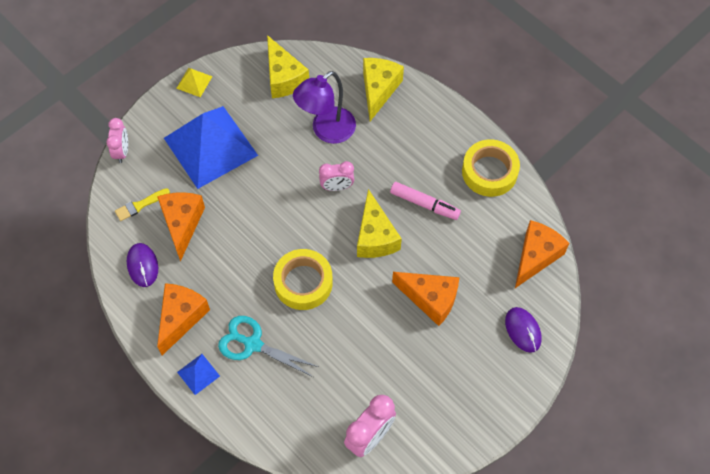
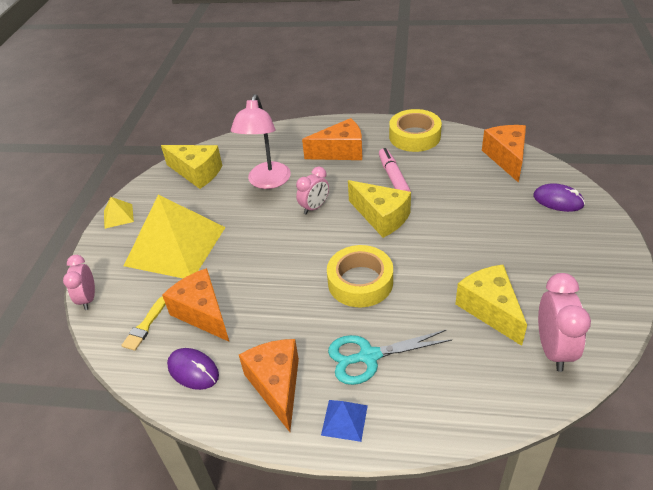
camera: 35 degrees left, 20 degrees down
pink clock [106,118,128,163] -> pink clock turned 150 degrees counterclockwise [63,255,95,310]
blue pyramid [164,106,258,189] -> yellow pyramid [124,195,226,278]
purple lamp [293,71,356,144] -> pink lamp [231,94,291,189]
yellow cheese [363,58,404,121] -> yellow cheese moved to [455,265,527,346]
pink marker [390,182,461,220] -> pink marker turned 90 degrees counterclockwise [379,148,411,192]
orange cheese [392,272,459,326] -> orange cheese moved to [302,118,362,160]

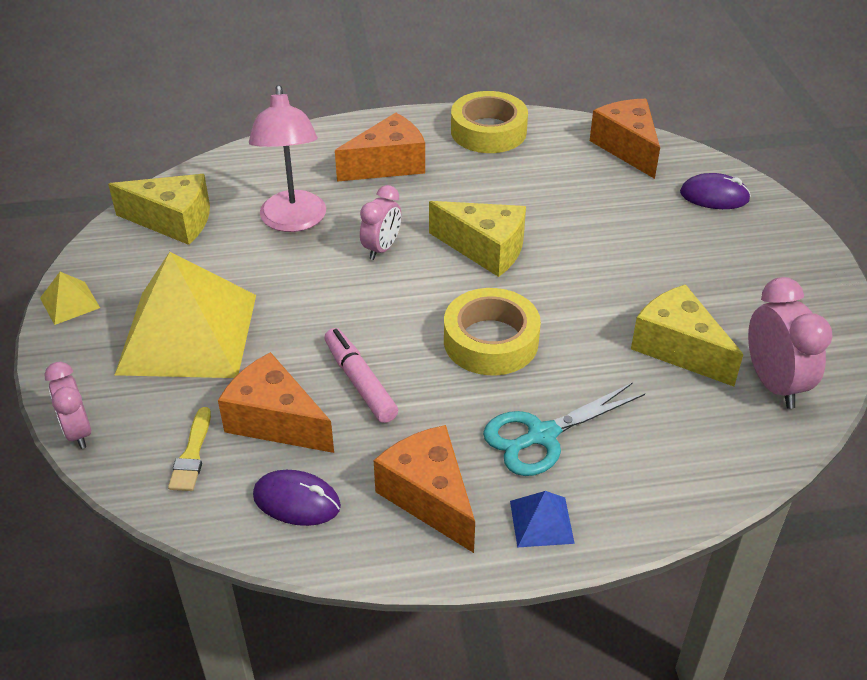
camera: 20 degrees left, 0 degrees up
pink marker [379,148,411,192] -> pink marker moved to [324,328,398,423]

